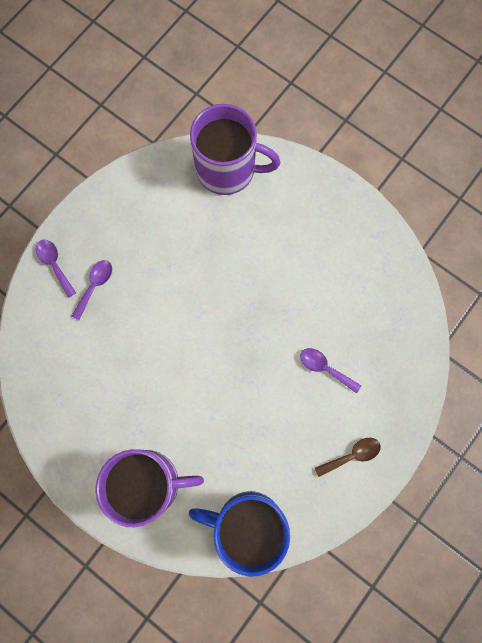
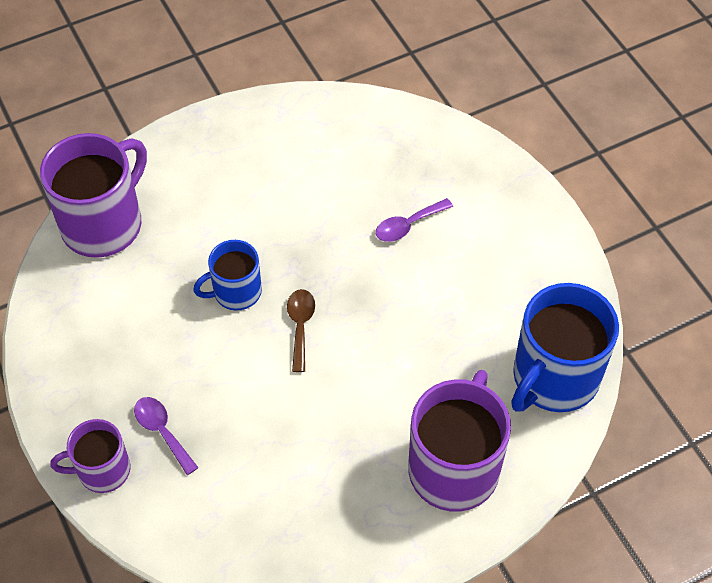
camera: 65 degrees left, 20 degrees down
purple spoon [36,240,76,298] -> purple mug [50,419,130,493]
brown spoon [315,438,381,477] -> brown spoon moved to [287,289,315,372]
none -> blue mug [193,240,262,311]

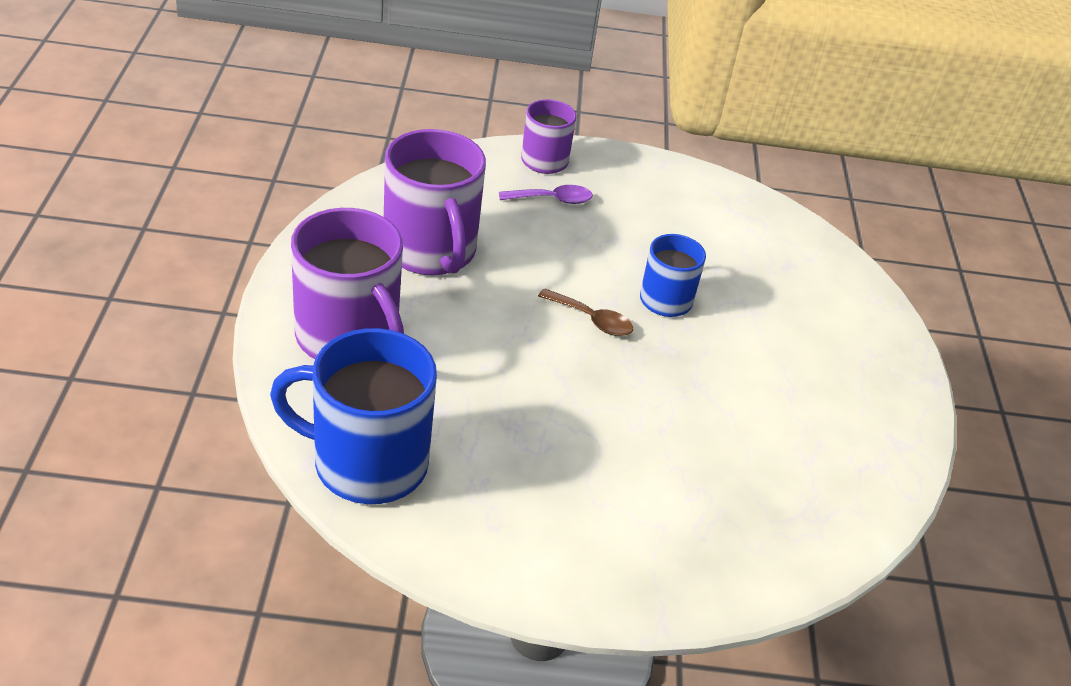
camera: 115 degrees right, 15 degrees down
purple mug [40,133,147,258] -> purple mug moved to [384,129,486,275]
purple spoon [376,198,453,242] -> none
blue mug [511,283,619,412] -> blue mug turned 60 degrees counterclockwise [270,328,437,504]

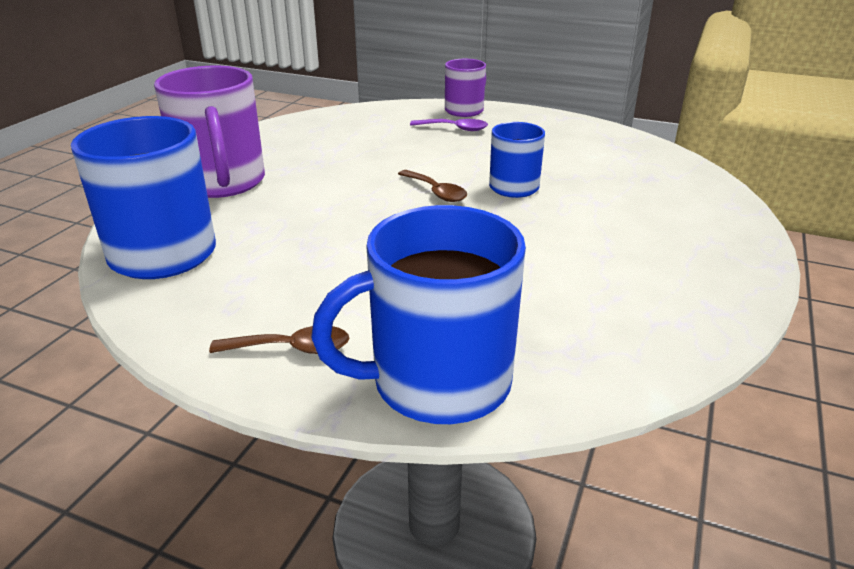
camera: 25 degrees right, 10 degrees down
purple mug [384,129,486,275] -> none
none -> brown spoon [209,326,349,354]
none -> blue mug [311,205,526,424]

